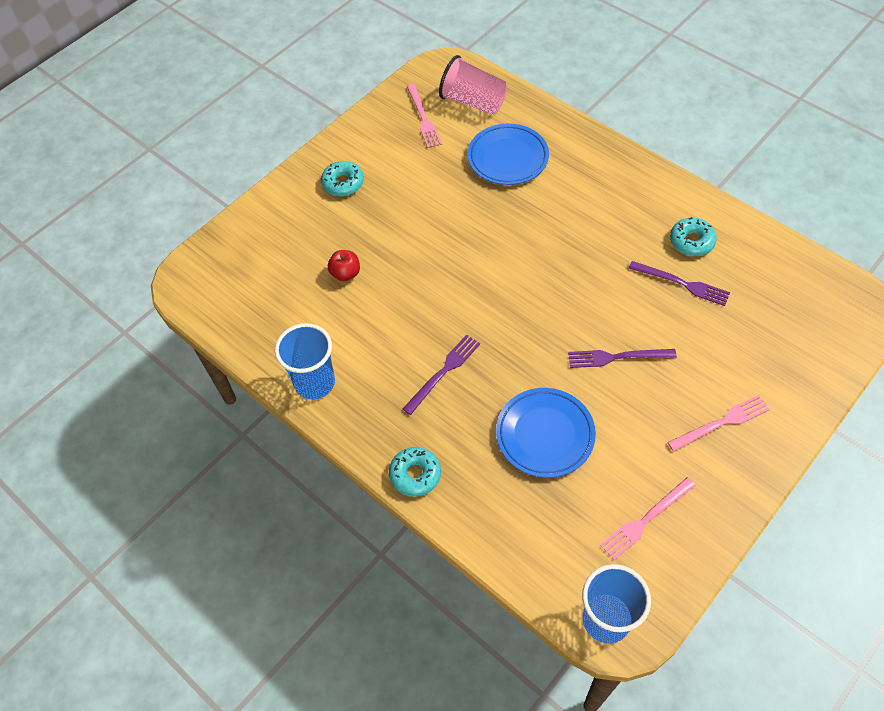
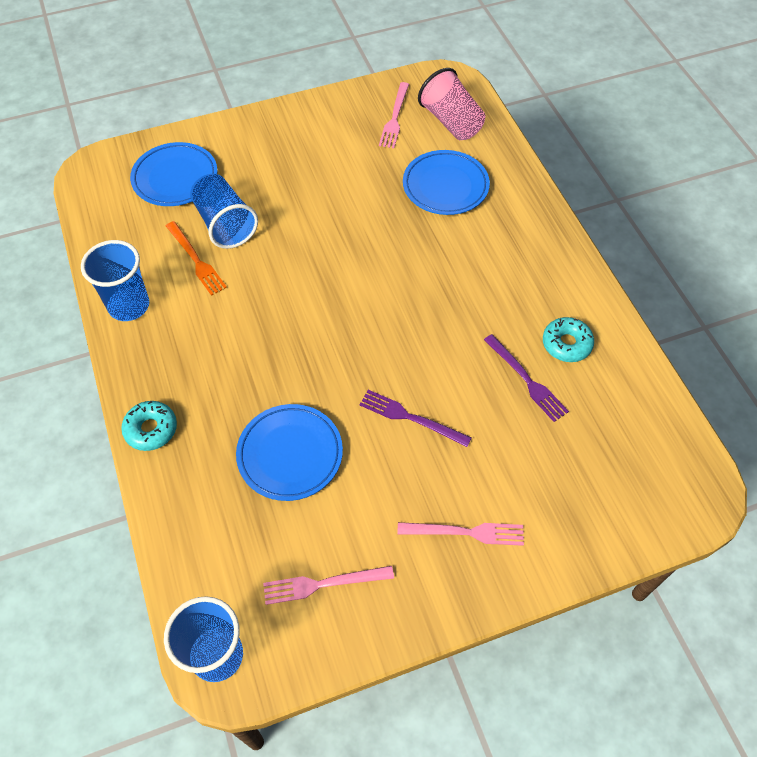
camera: 25 degrees right, 0 degrees up
turquoise donut [321,161,364,196] -> none
red apple [328,250,360,281] -> blue cup [190,174,258,249]
purple fork [403,334,480,415] -> none
none -> blue plate [130,142,217,206]
none -> orange fork [166,221,227,296]

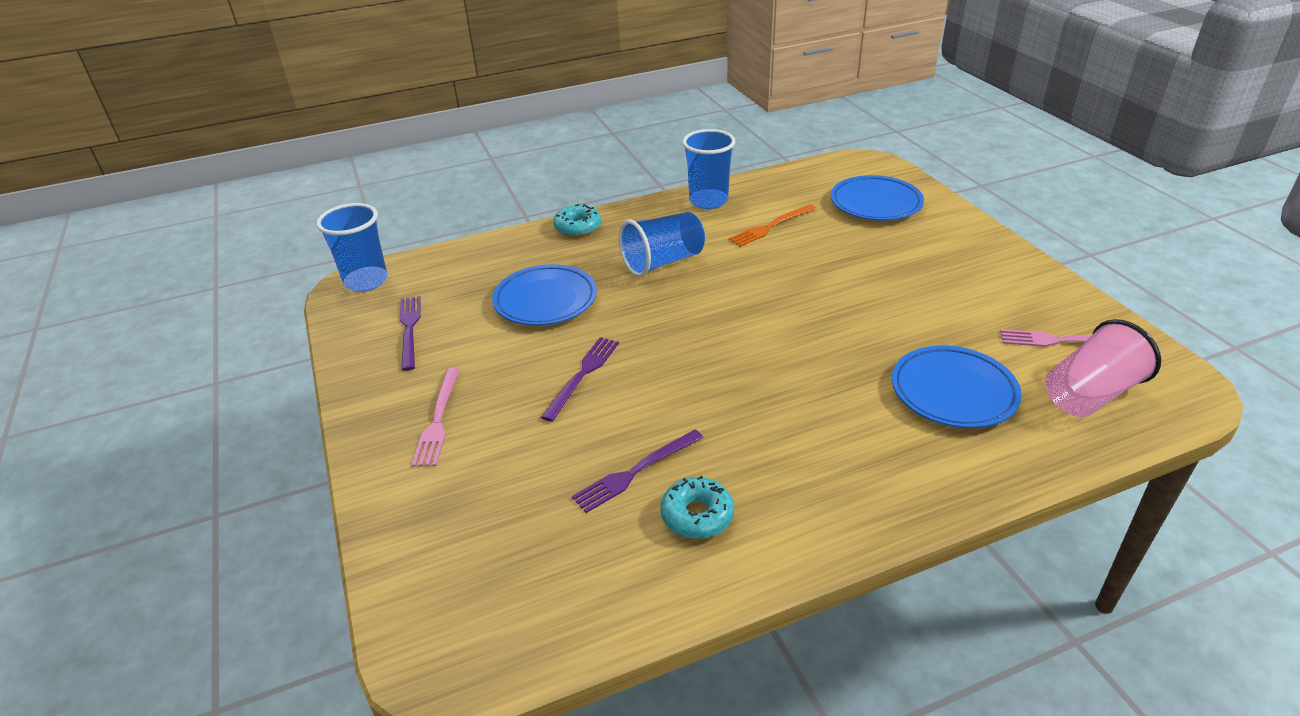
camera: 90 degrees right, 20 degrees down
blue cup [190,174,258,249] -> blue cup moved to [619,212,705,277]
pink fork [263,566,394,605] -> purple fork [400,296,421,371]

